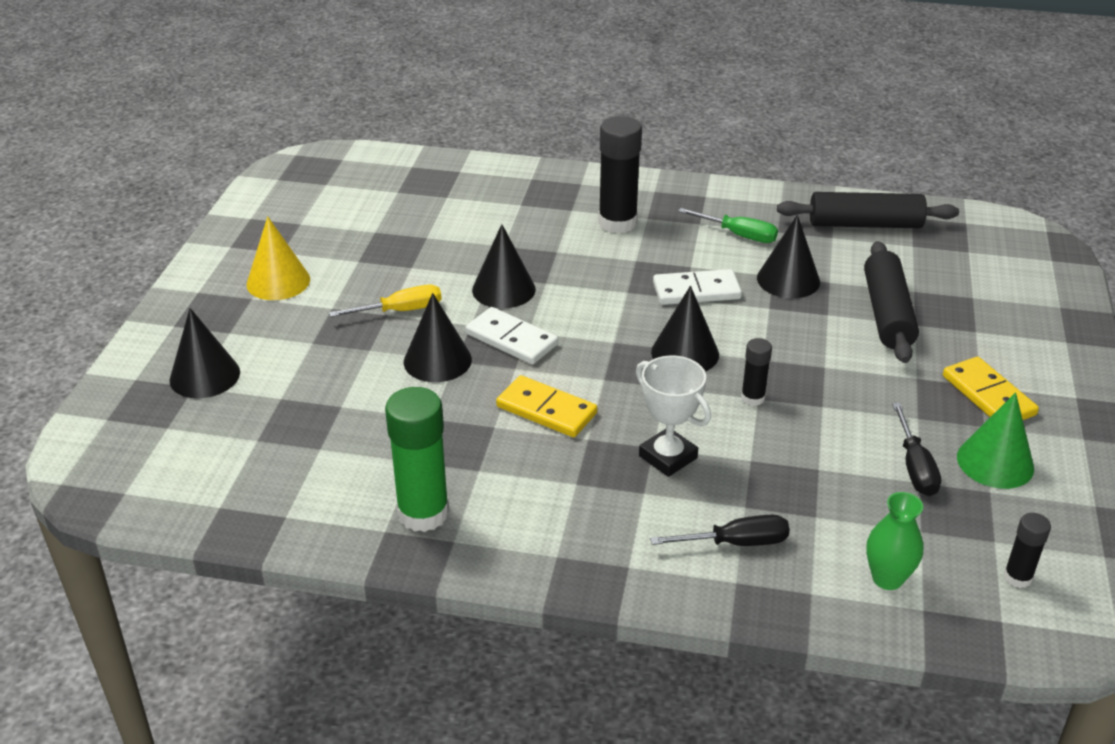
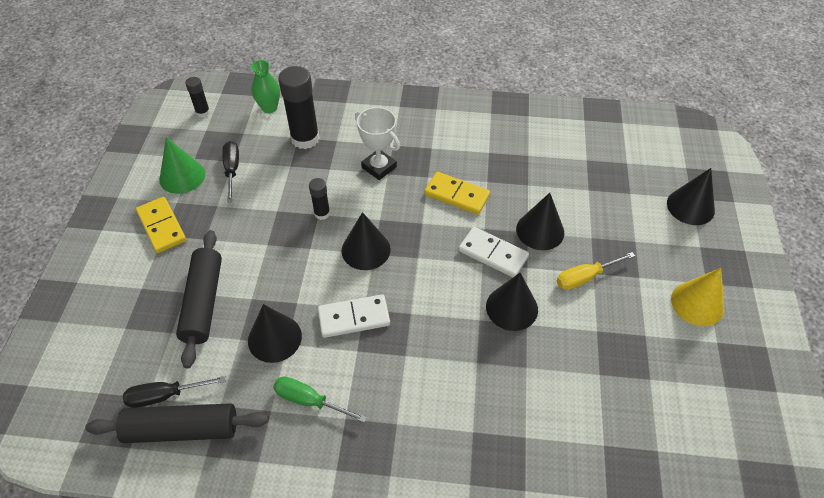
camera: 175 degrees right, 15 degrees up
green glue stick [385,387,449,532] -> none
black glue stick [598,116,642,234] -> black glue stick moved to [278,66,320,149]
black screwdriver [650,515,790,546] -> black screwdriver moved to [123,376,226,408]

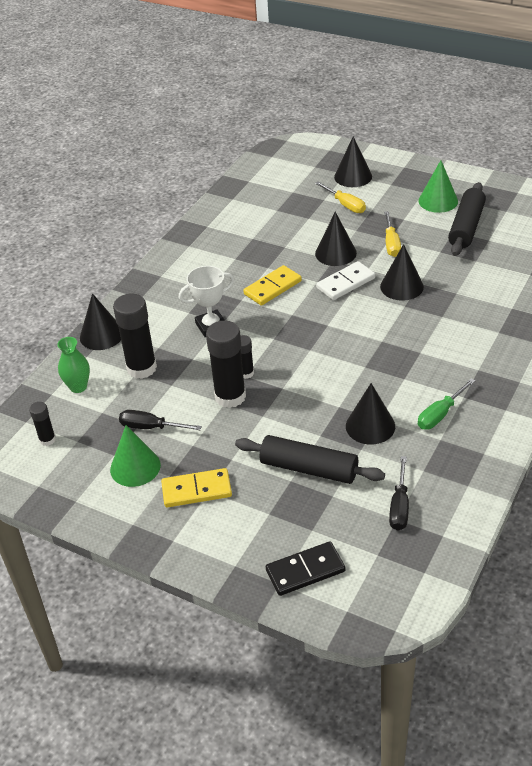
camera: 65 degrees left, 10 degrees down
black rolling pin [85,403,269,443] -> black rolling pin moved to [448,182,486,256]
white domino [318,294,390,338] -> none
black cone [342,212,391,270] -> black cone moved to [80,293,121,350]
yellow cone [671,268,724,326] -> green cone [418,160,458,213]
none -> black glue stick [206,321,246,408]
none -> black domino [266,541,345,596]
none -> yellow screwdriver [315,182,366,213]

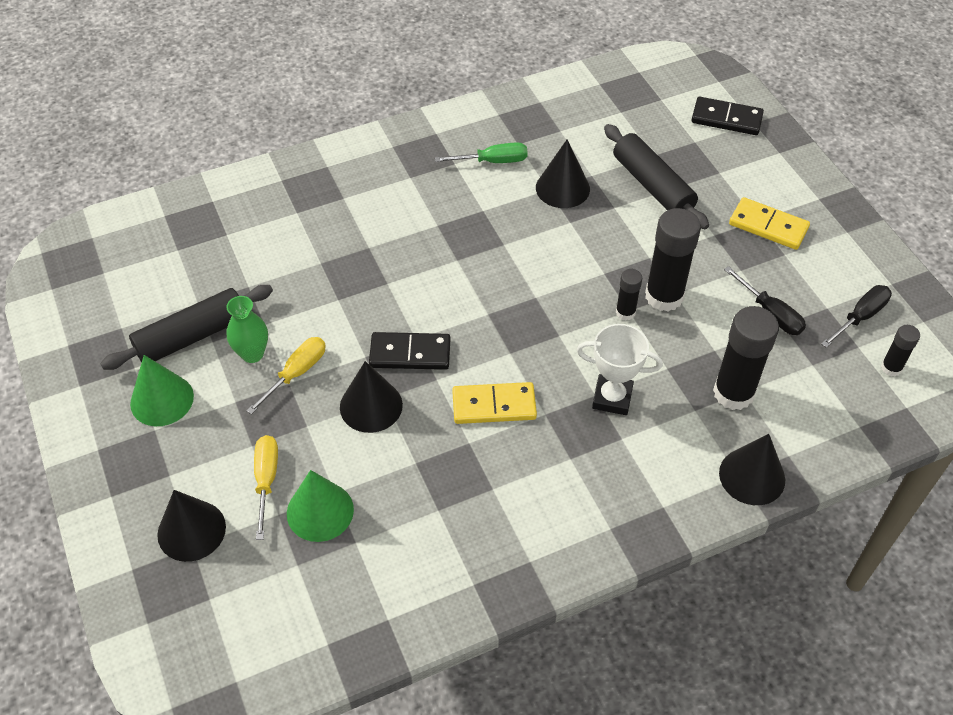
camera: 145 degrees left, 10 degrees up
green vase [57,337,90,393] -> green vase moved to [227,296,268,363]
green cone [110,425,161,487] -> green cone moved to [287,470,354,542]
white domino [316,261,375,300] -> black domino [369,332,450,370]
black cone [380,244,424,301] -> none
black screwdriver [389,456,409,531] -> black screwdriver moved to [821,285,892,348]

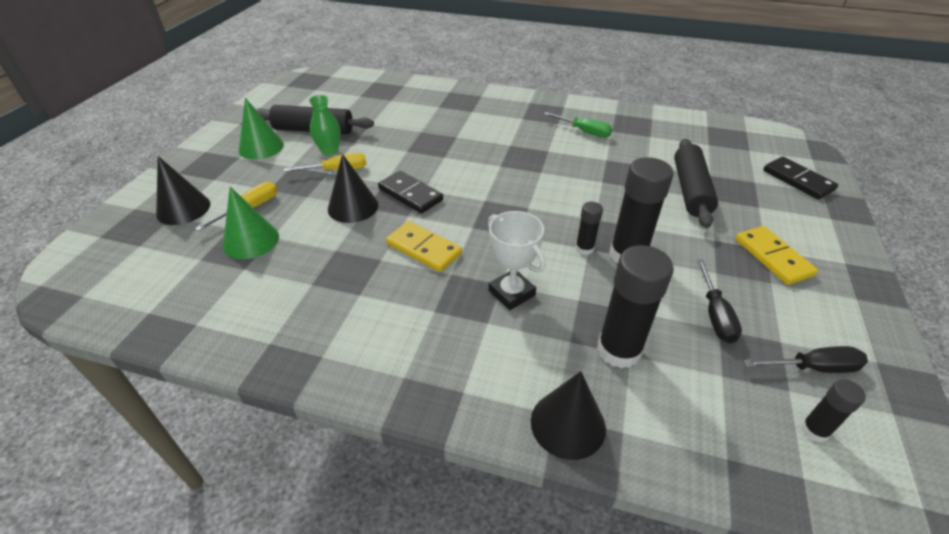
camera: 40 degrees right, 10 degrees down
black cone [536,139,590,208] -> none

